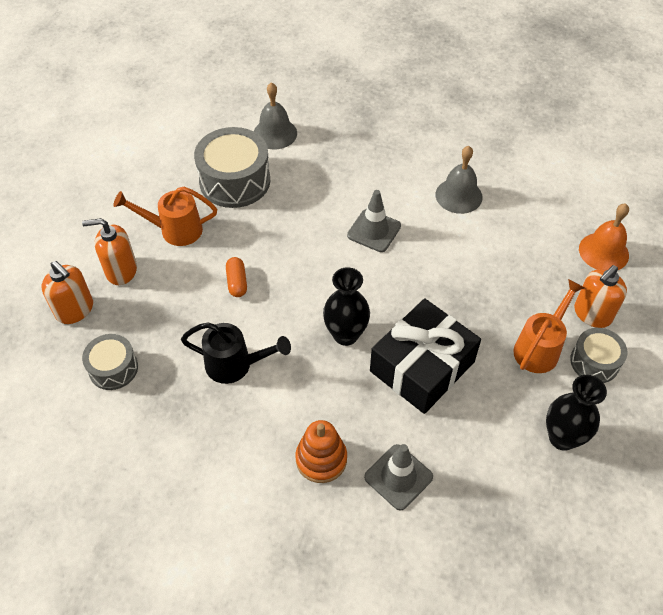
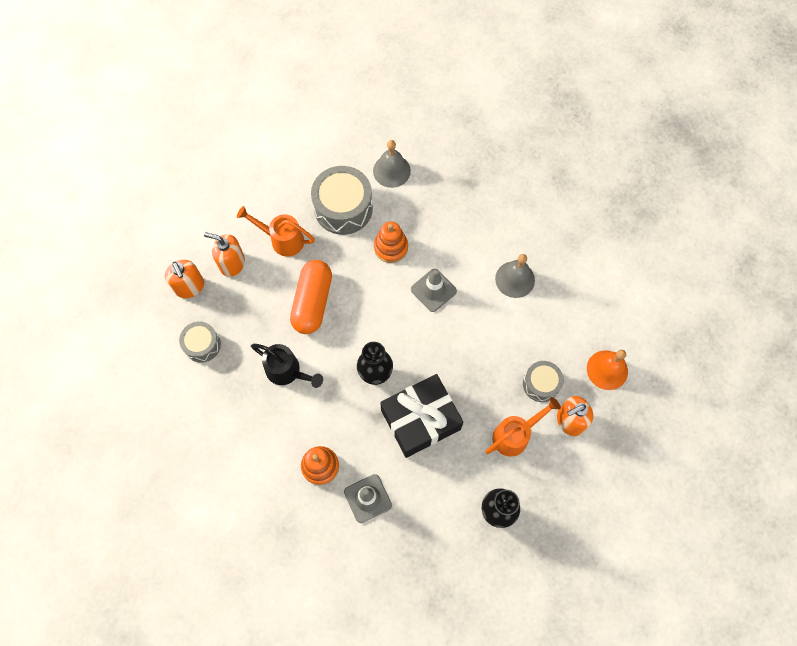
camera: 20 degrees right, 15 degrees up
orange capsule [226,257,247,297] -> orange capsule [290,260,332,334], size x2.15
grey drum [570,328,627,383] -> grey drum moved to [523,361,564,402]
none -> orange stacking toy [374,221,408,263]

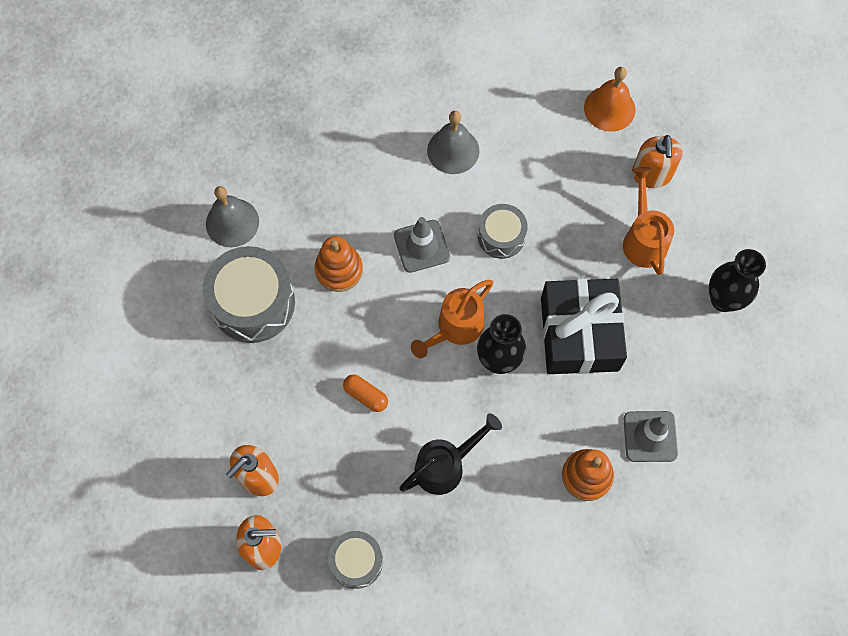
camera: 65 degrees left, 0 degrees up
orange watering can [237,206,315,257] -> orange watering can moved to [411,280,493,358]
orange capsule [290,260,332,334] -> orange capsule [343,374,388,412], size x0.47
grey drum [523,361,564,402] -> grey drum moved to [478,204,528,259]

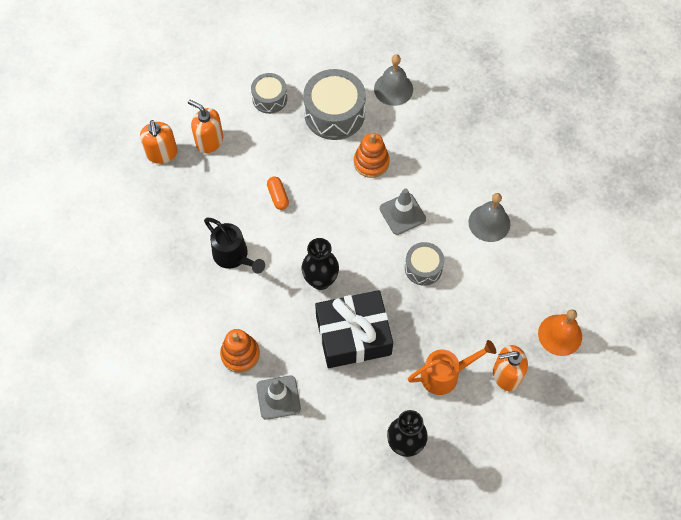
camera: 80 degrees right, 5 degrees down
grey drum [328,531,383,589] -> grey drum moved to [251,73,287,114]
orange capsule [343,374,388,412] -> orange capsule turned 45 degrees counterclockwise [267,176,289,210]
orange watering can [411,280,493,358] -> none

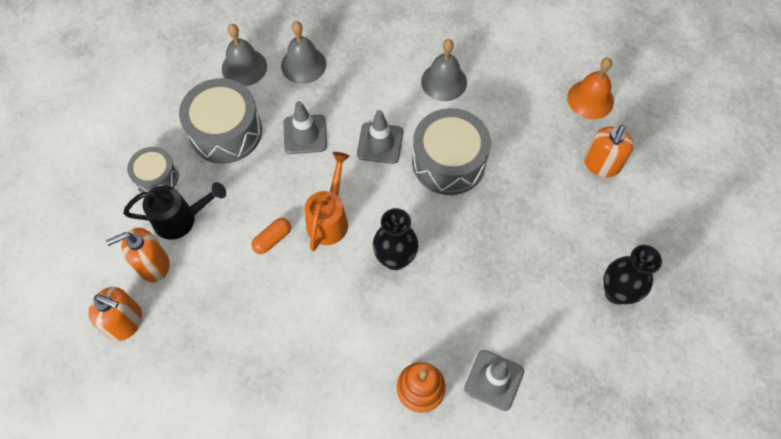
camera: 55 degrees left, 0 degrees up
black watering can [204,218,265,274] -> black watering can moved to [123,182,226,240]
orange capsule [267,176,289,210] -> orange capsule turned 60 degrees counterclockwise [251,218,291,254]
black gift [315,290,393,368] -> none
orange stacking toy [354,133,390,178] -> grey traffic cone [284,101,327,154]
grey drum [405,242,444,286] -> grey drum [412,108,491,195], size x1.72
orange watering can [408,340,496,395] -> orange watering can moved to [304,152,349,251]
none -> grey bell [281,21,326,84]

